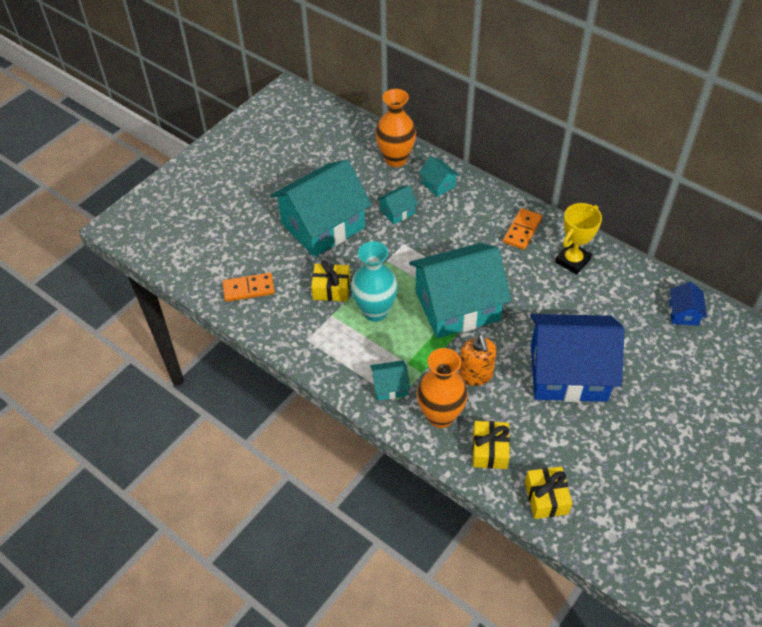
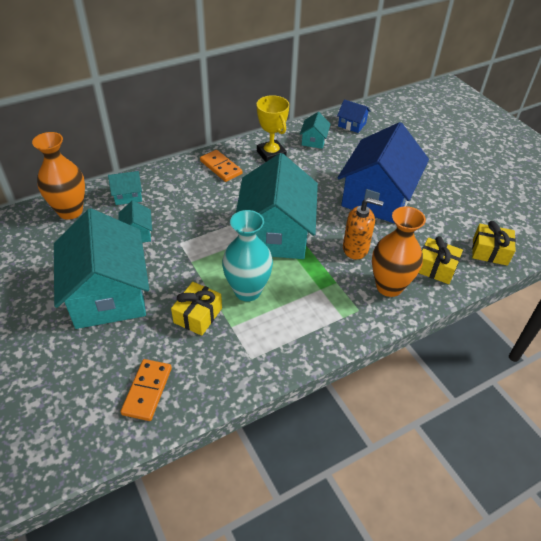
camera: 70 degrees left, 5 degrees down
turquoise house [370,360,410,400] -> turquoise house moved to [300,112,331,149]

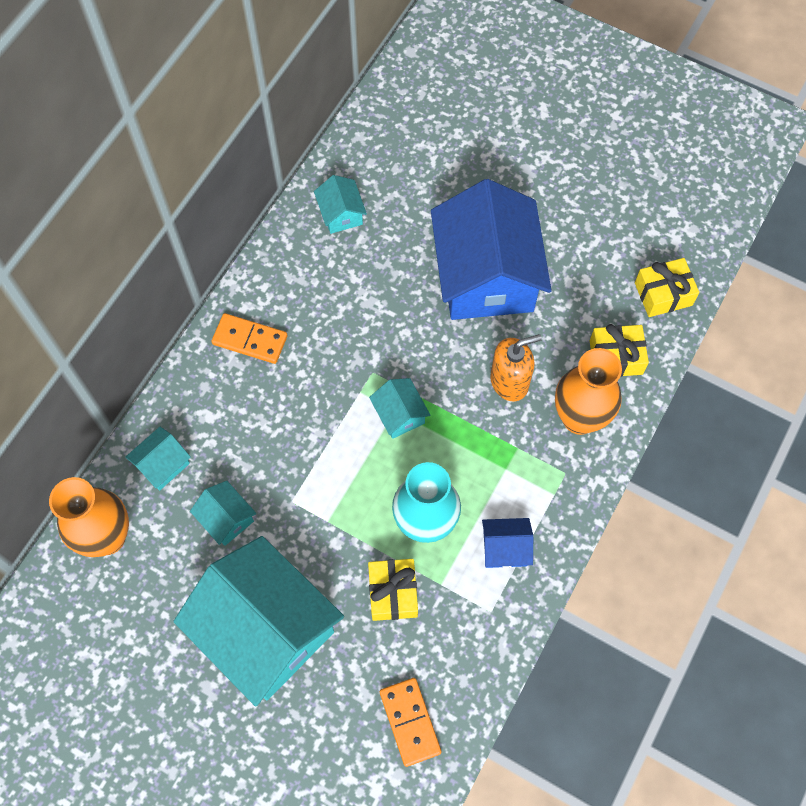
camera: 30 degrees left, 20 degrees up
turquoise house [236,153,318,259] -> turquoise house [369,378,430,439], size x0.42
yellow trophy [257,95,290,162] -> none
blue house [337,99,371,133] -> blue house moved to [482,518,533,568]

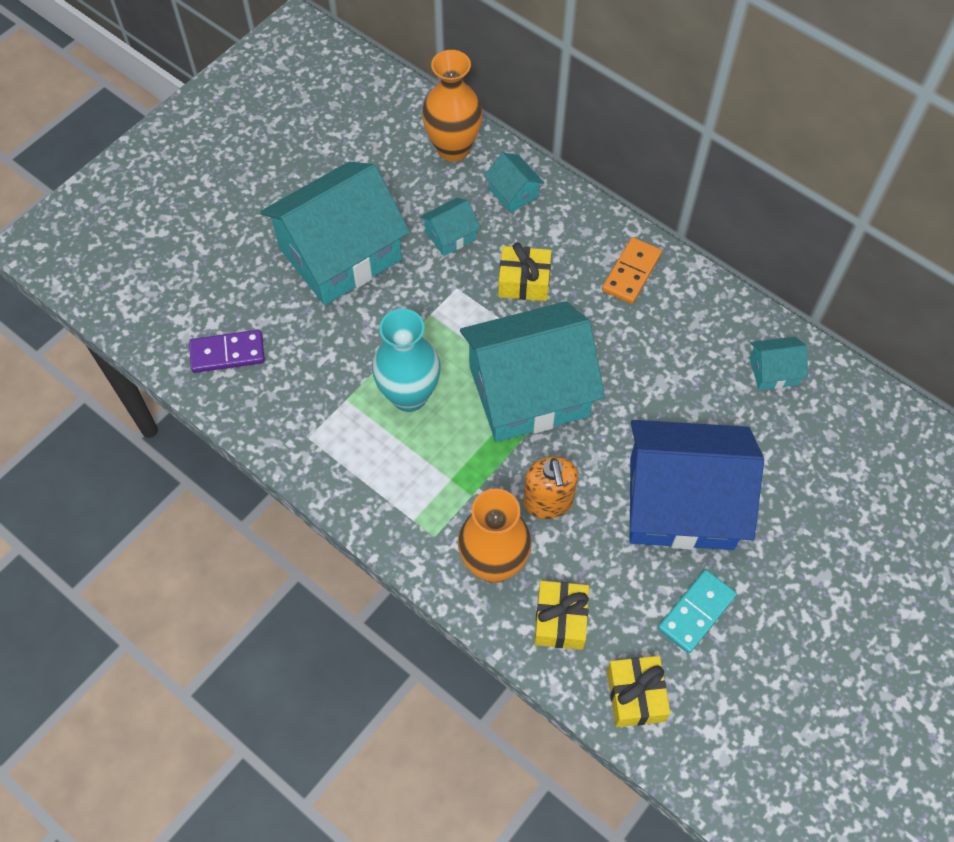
camera: 100 degrees right, 5 degrees down
yellow gift [368,559,418,621] -> yellow gift moved to [498,242,551,301]
turquoise house [369,378,430,439] -> turquoise house [460,301,605,442], size x2.39
orange domino [380,678,441,767] -> purple domino [189,330,265,373]
blue house [482,518,533,568] -> none
none -> turquoise domino [658,570,737,653]

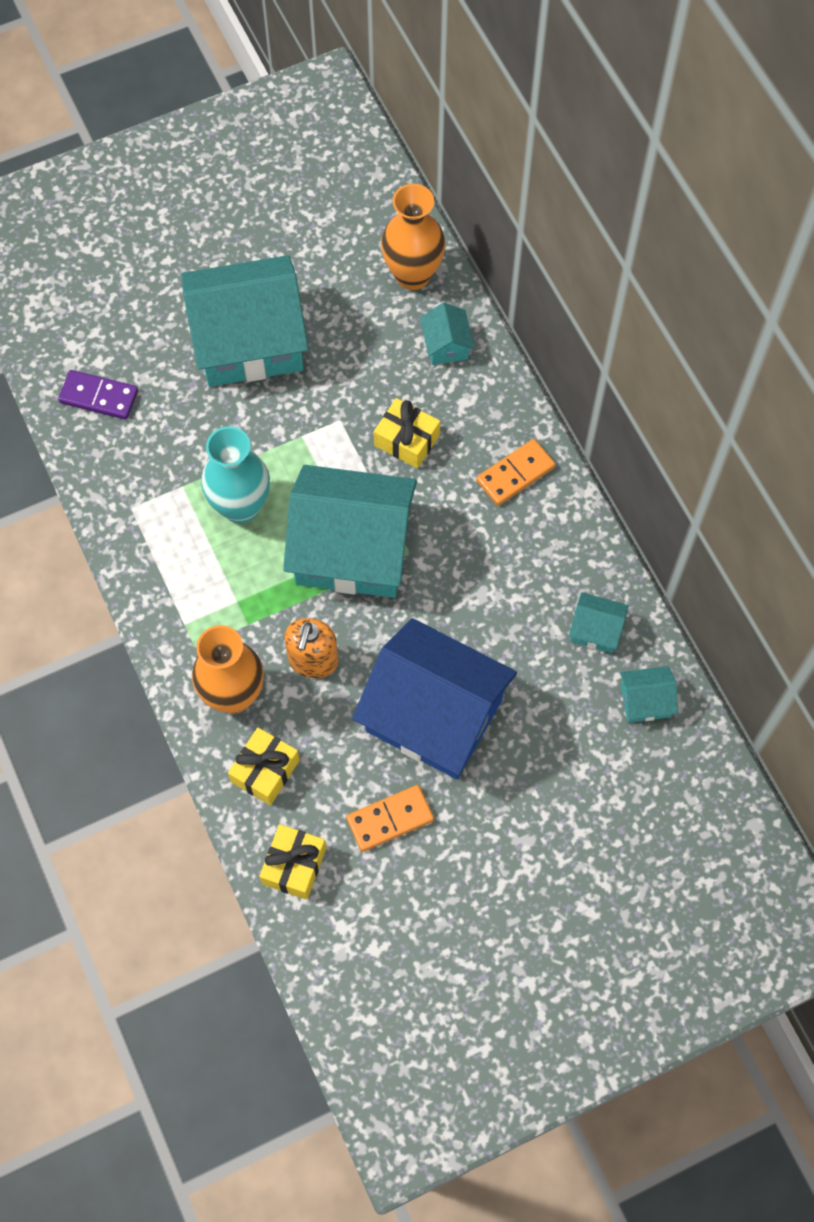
camera: 25 degrees right, 5 degrees up
turquoise house [420,198,480,256] -> turquoise house moved to [620,666,678,723]
turquoise domino [658,570,737,653] -> orange domino [346,785,434,852]

